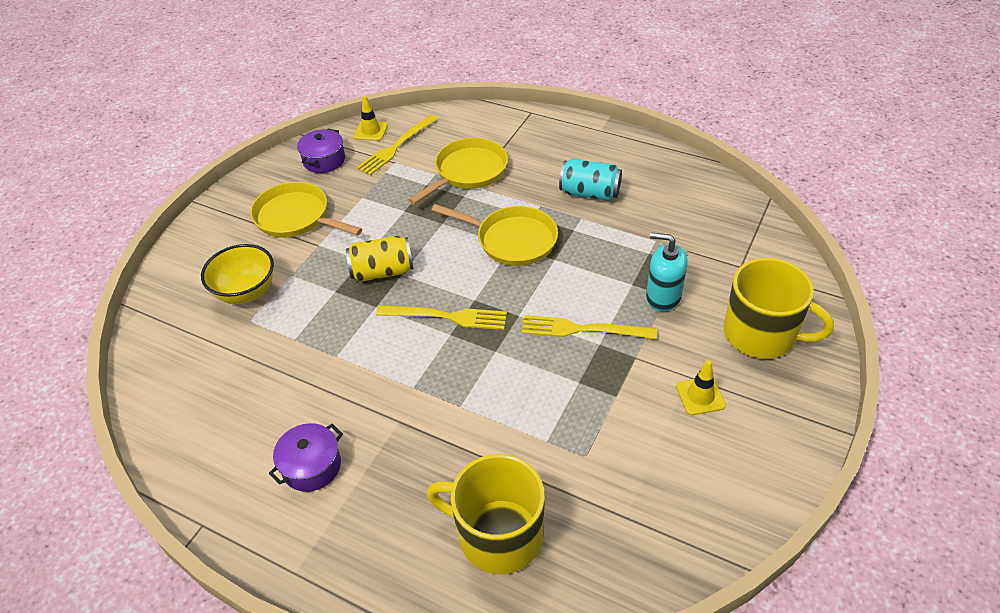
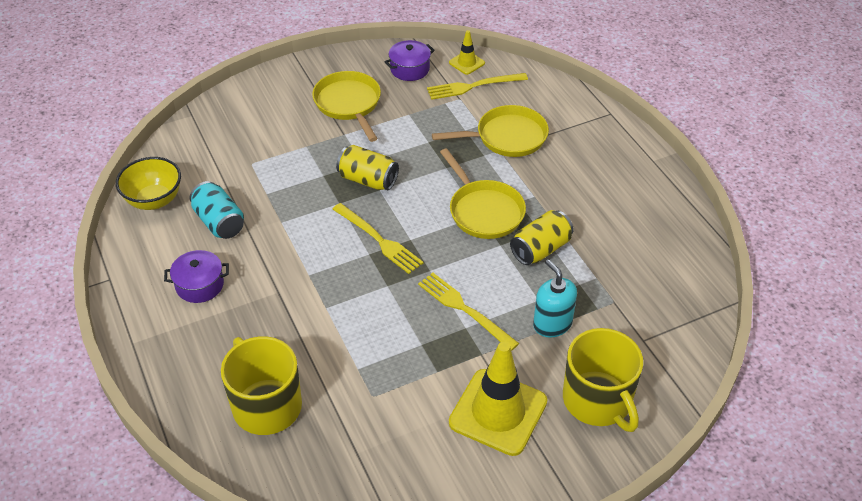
camera: 35 degrees right, 0 degrees up
yellow bowl [201,244,274,304] -> yellow bowl moved to [116,157,181,210]
turquoise can [559,159,622,201] -> turquoise can moved to [190,181,244,239]
yellow traffic cone [676,360,726,415] -> yellow traffic cone [449,342,547,456], size x2.11
none -> yellow can [510,210,574,265]

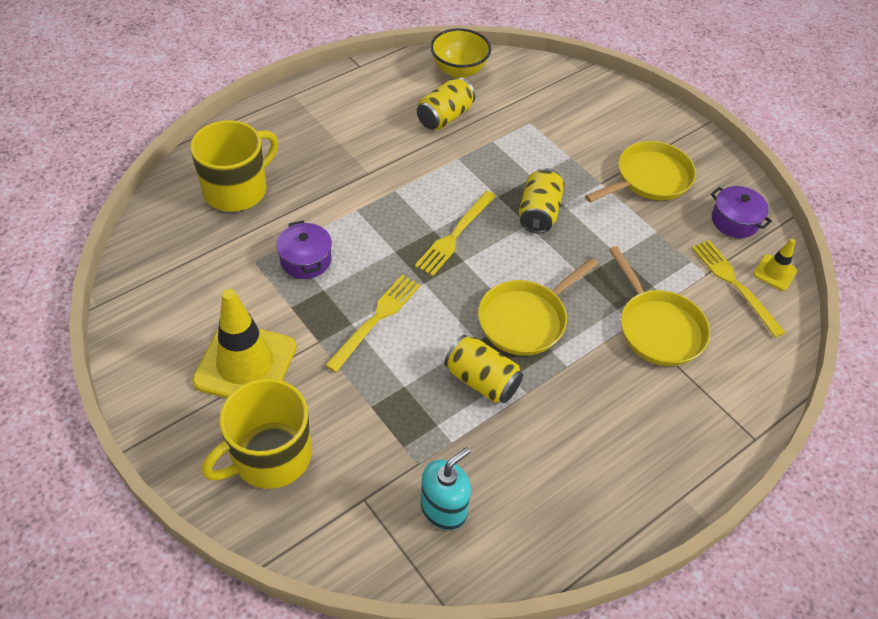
camera: 75 degrees right, 5 degrees up
purple pot [164,250,229,303] -> purple pot moved to [276,220,332,279]
turquoise can [190,181,244,239] -> yellow can [417,77,475,130]
turquoise soap dispenser [533,259,577,337] -> turquoise soap dispenser moved to [420,447,471,530]

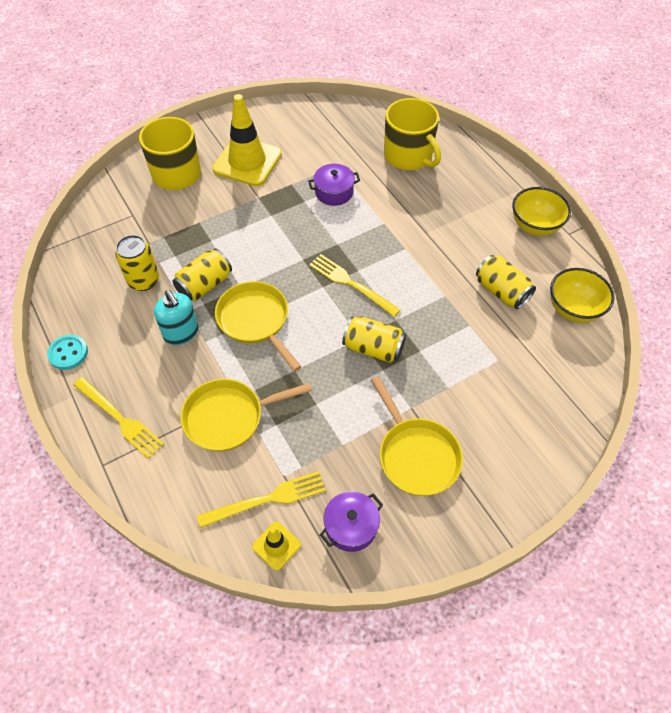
camera: 100 degrees right, 5 degrees up
yellow fork [325,275,420,372] -> yellow fork moved to [73,377,164,459]
turquoise soap dispenser [420,447,471,530] -> turquoise soap dispenser moved to [154,290,198,345]
none -> turquoise button [47,335,88,370]
none -> yellow can [115,235,159,291]
none -> yellow bowl [512,187,571,236]

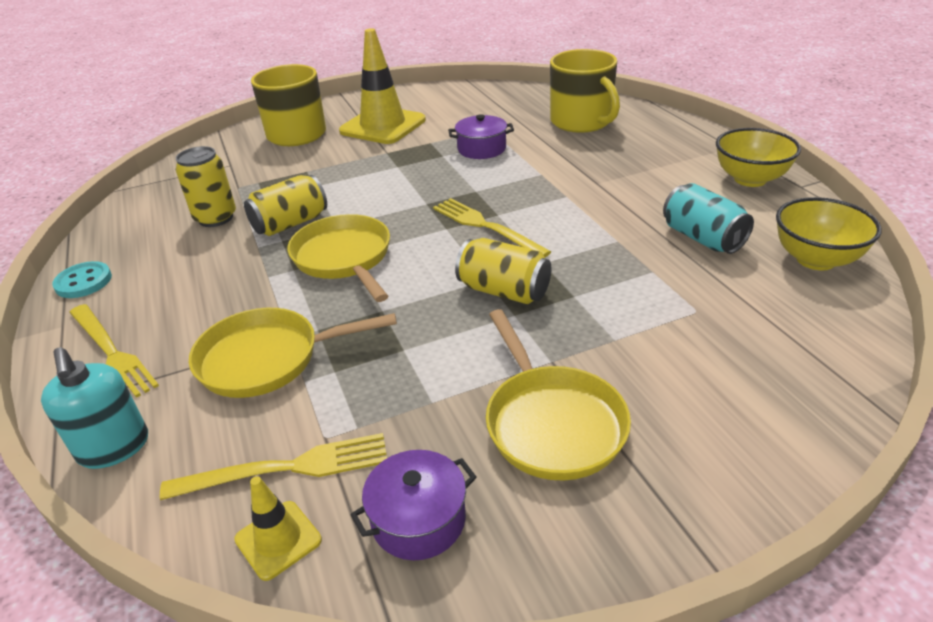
camera: 10 degrees right, 20 degrees down
turquoise soap dispenser [154,290,198,345] -> turquoise soap dispenser moved to [41,347,148,469]
yellow can [476,255,536,309] -> turquoise can [663,183,754,254]

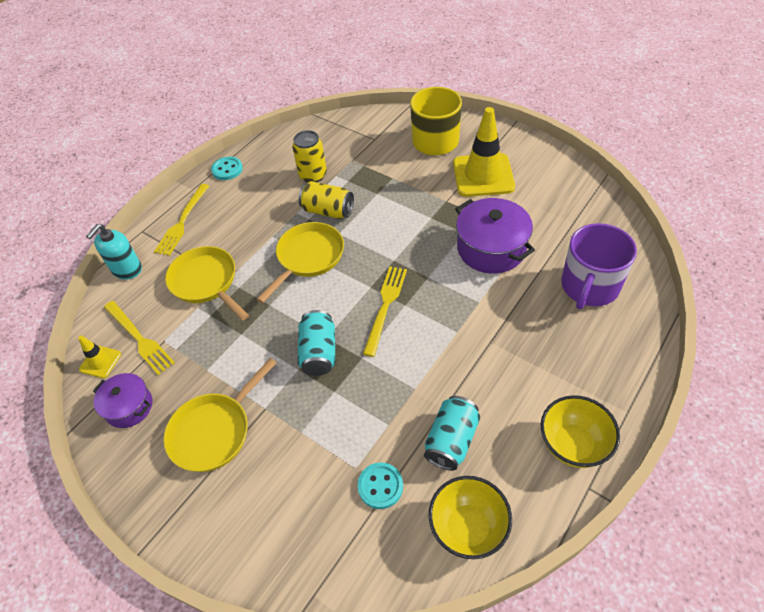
camera: 60 degrees right, 15 degrees up
purple pot [448,114,514,159] -> purple pot [455,198,535,274], size x1.66
yellow can [455,238,551,304] -> turquoise can [298,310,335,376]
yellow mug [550,49,620,133] -> purple mug [561,223,637,309]
none -> turquoise button [357,462,403,509]

